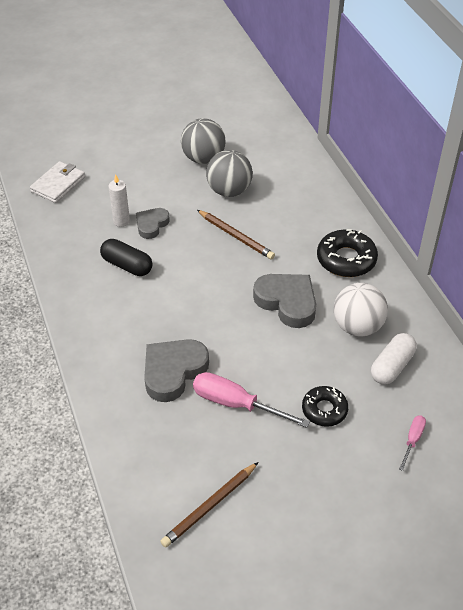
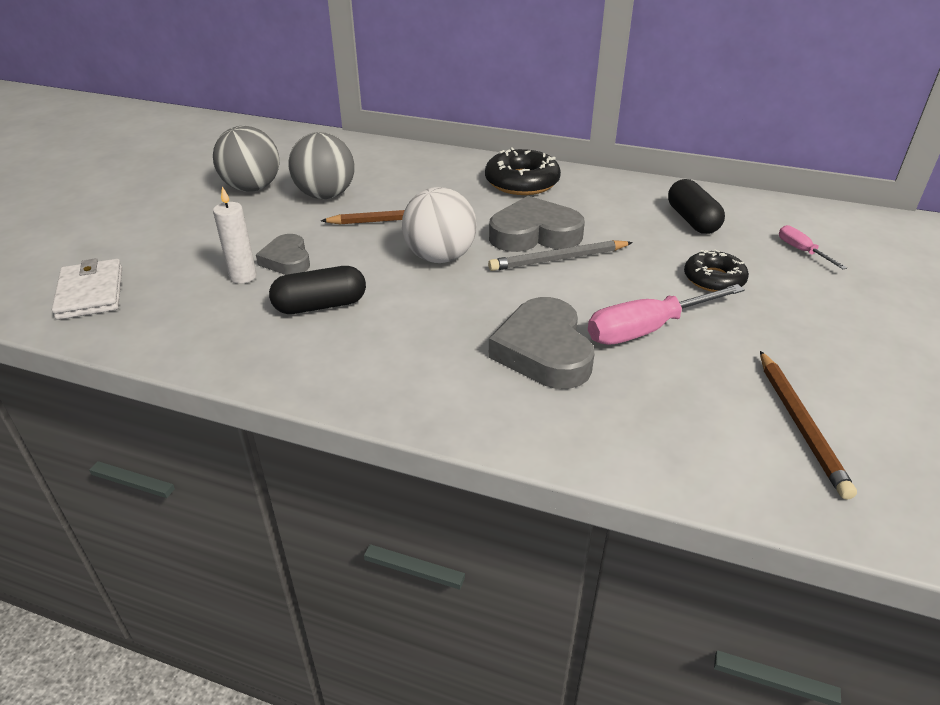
camera: 50 degrees left, 10 degrees down
white ball [334,283,388,336] -> white ball moved to [402,187,477,263]
white capsule [371,333,417,385] -> black capsule [668,179,725,234]
none -> grey pencil [488,240,633,271]

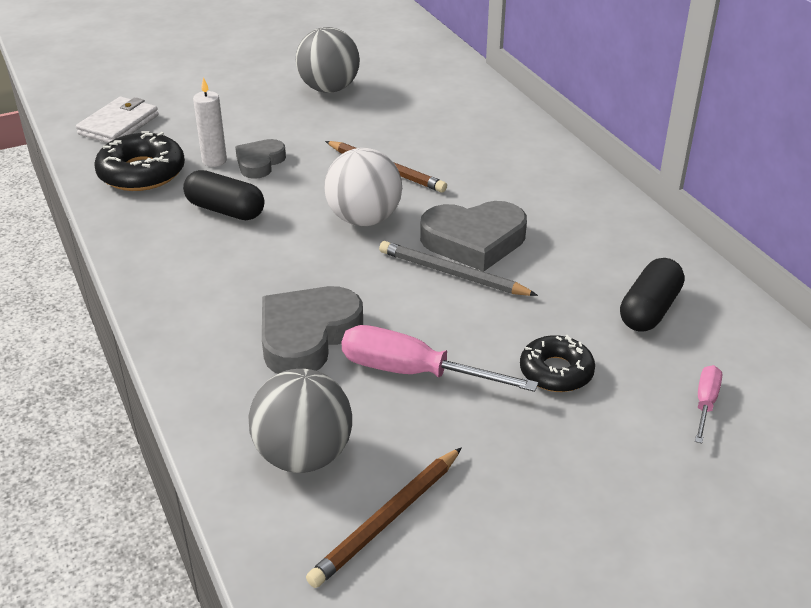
camera: 45 degrees right, 0 degrees up
grey ball [288,132,355,199] -> grey ball moved to [248,369,352,473]
black donut [485,147,561,195] -> black donut moved to [94,131,185,191]
grey heart [489,196,585,252] -> grey heart turned 135 degrees clockwise [420,201,527,272]

